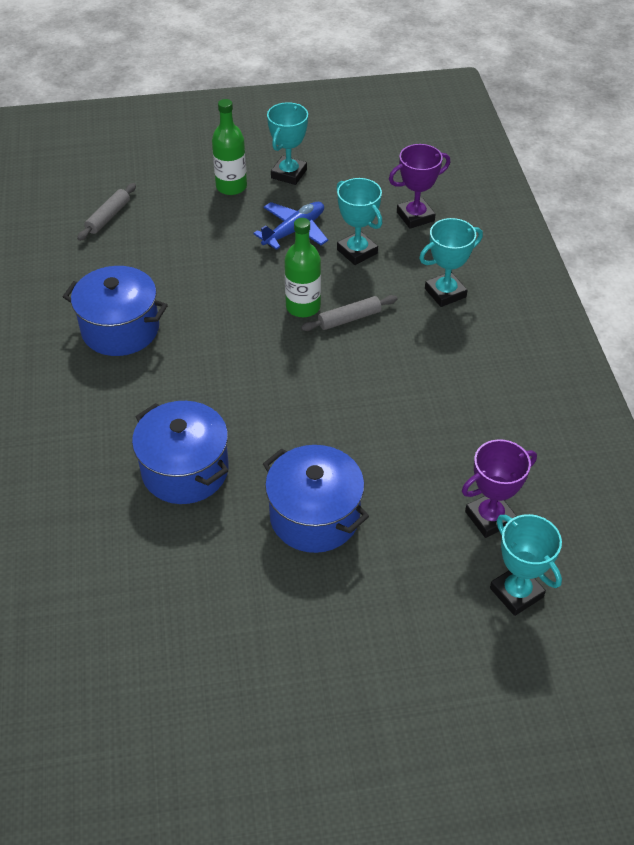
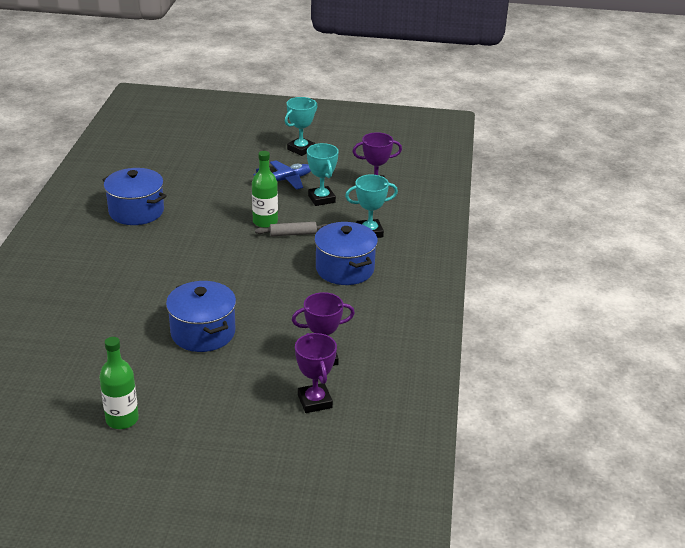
camera: 15 degrees right, 15 degrees down
grey rolling pin [77,183,136,241] -> none
blue pot [132,401,229,504] -> blue pot moved to [314,222,378,285]
green bottle [212,99,247,195] -> green bottle moved to [99,337,139,429]
turquoise trophy [490,514,562,616] -> purple trophy [295,333,337,413]

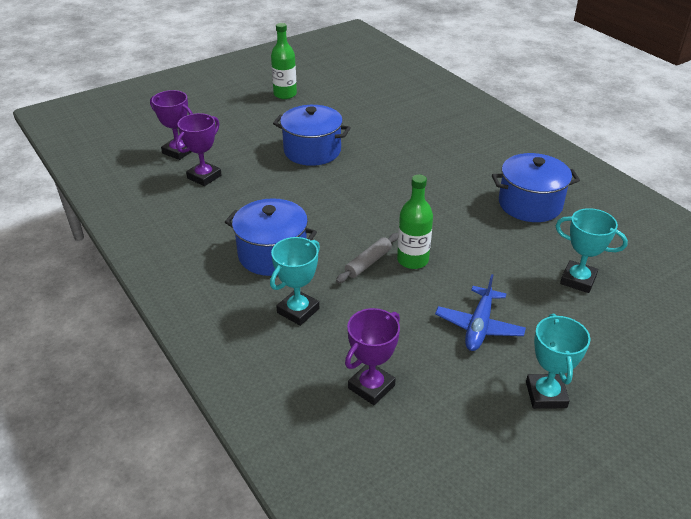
camera: 140 degrees right, 5 degrees up
turquoise trophy [307,143,339,206] -> turquoise trophy moved to [555,208,628,293]

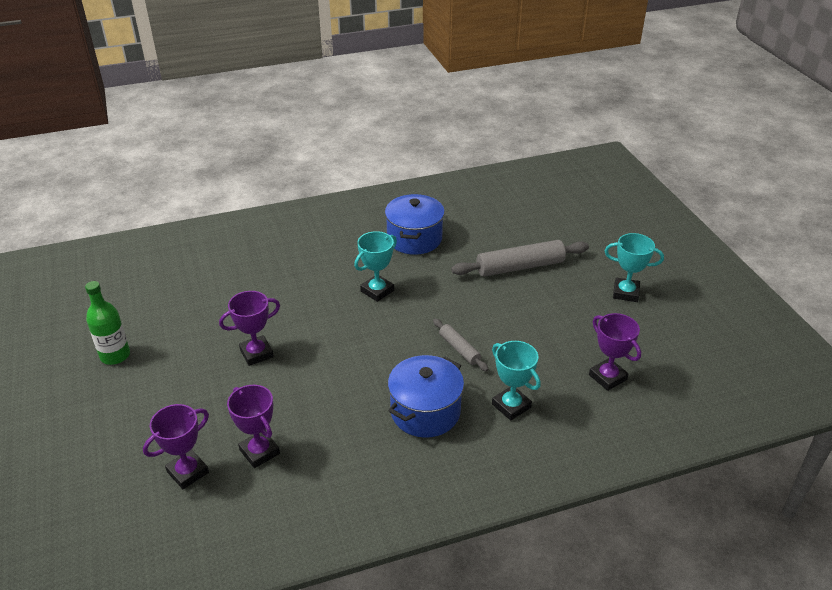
camera: 75 degrees left, 0 degrees up
blue pot [273,105,351,166] -> purple trophy [219,291,280,366]
green bottle [397,175,433,269] -> none
blue plane [435,274,526,351] -> none
turquoise trophy [555,208,628,293] -> turquoise trophy moved to [354,231,397,302]
none -> grey rolling pin [451,240,589,277]

